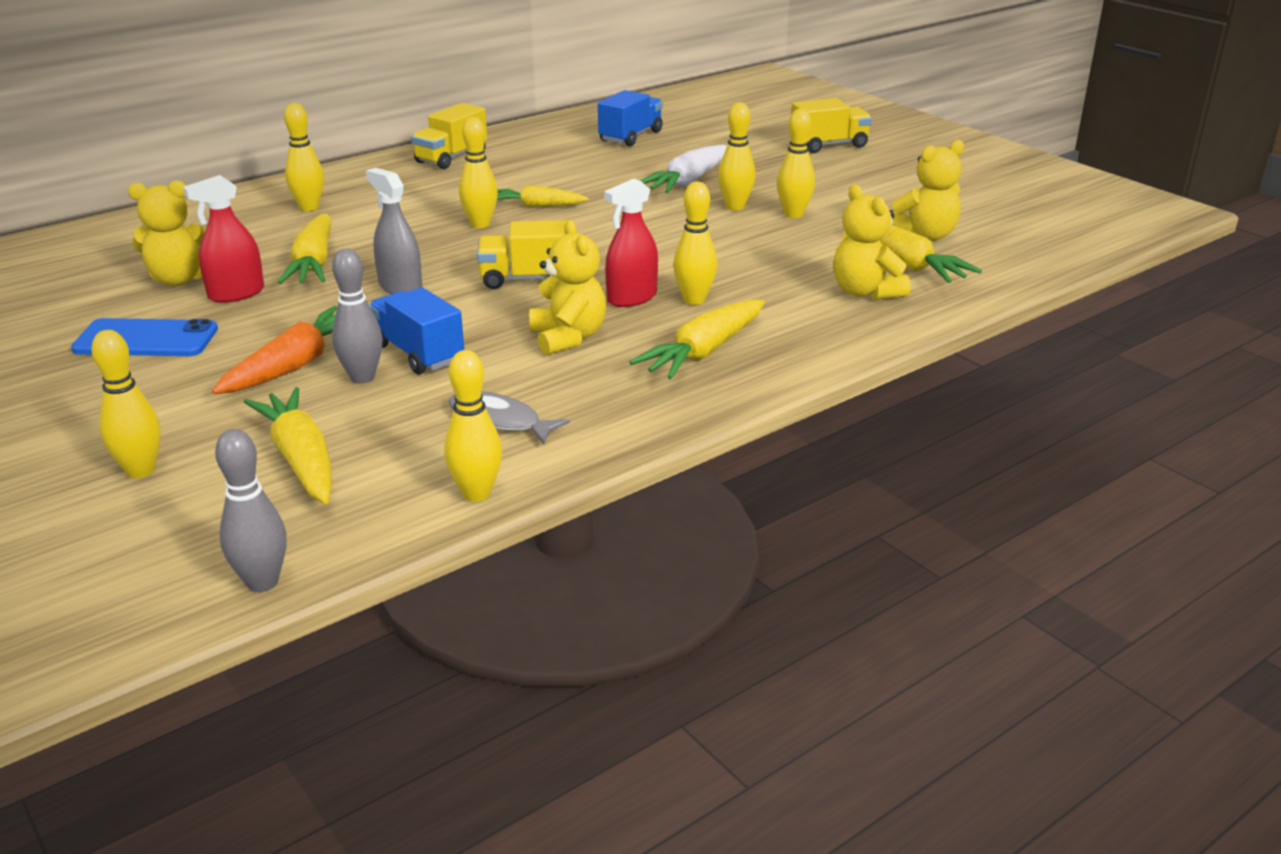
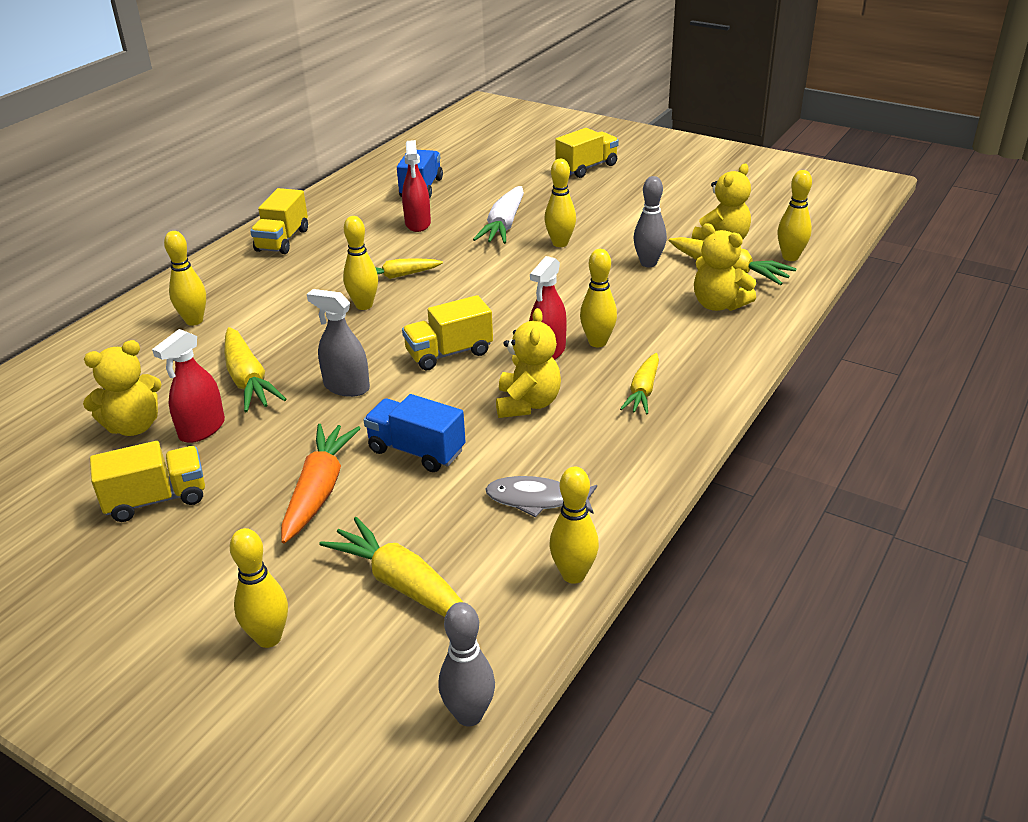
camera: 20 degrees left, 5 degrees up
blue phone [71,318,218,356] -> yellow truck [90,441,205,522]
grey bowling pin [332,248,383,384] -> grey bowling pin moved to [633,176,667,267]
yellow teddy bear [529,220,606,355] -> yellow teddy bear turned 45 degrees clockwise [496,308,561,418]
yellow carrot [630,299,765,380] -> yellow carrot [620,353,659,415], size x0.66
yellow bowling pin [777,109,815,218] -> yellow bowling pin moved to [777,170,812,261]
none -> red spray bottle [402,140,431,232]

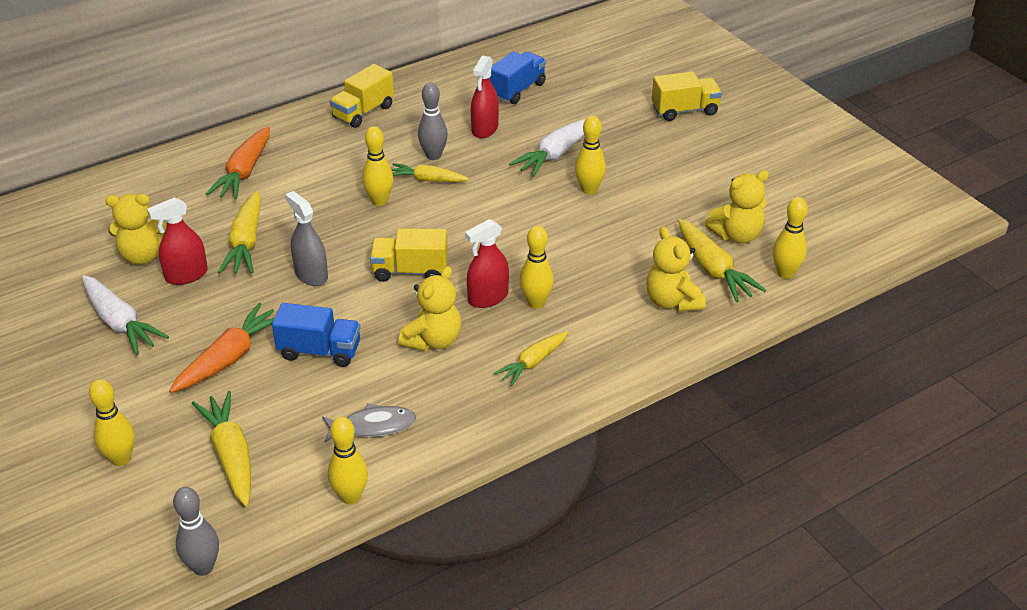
camera: 25 degrees right, 5 degrees up
yellow truck [90,441,205,522] -> white carrot [82,275,169,355]
yellow bowling pin [164,231,206,326] -> orange carrot [206,126,270,200]
blue truck [364,394,466,472] -> blue truck turned 135 degrees clockwise [272,303,361,367]
grey fish [486,476,597,518] -> grey fish turned 135 degrees clockwise [322,403,417,442]
grey bowling pin [633,176,667,267] -> grey bowling pin moved to [418,83,448,160]

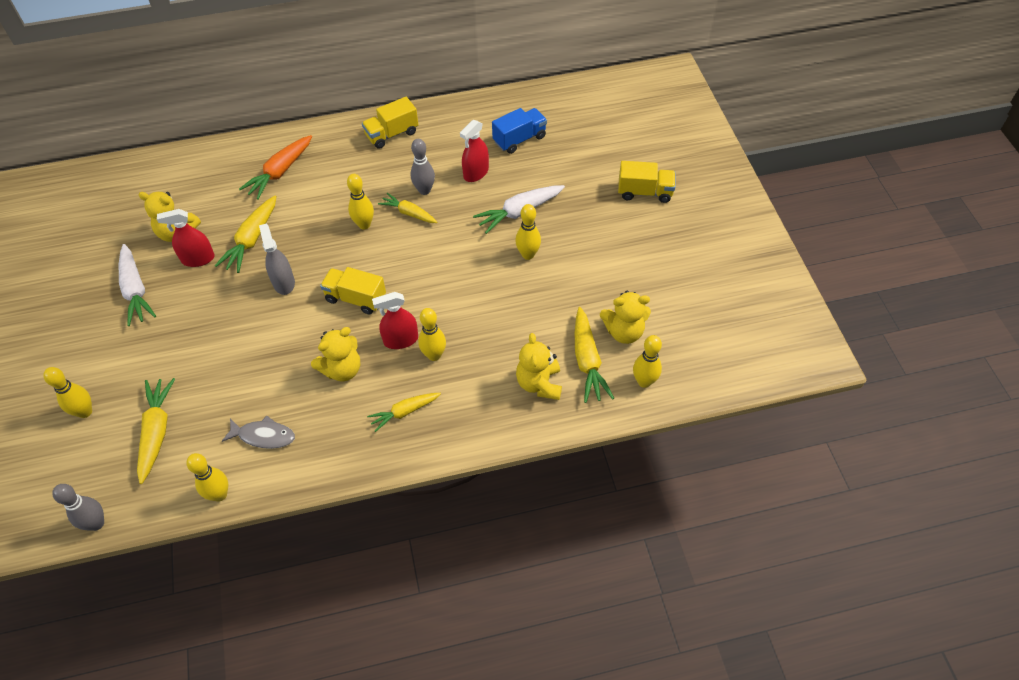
camera: 20 degrees right, 15 degrees up
orange carrot [169,303,274,393] -> none
blue truck [272,303,361,367] -> none

